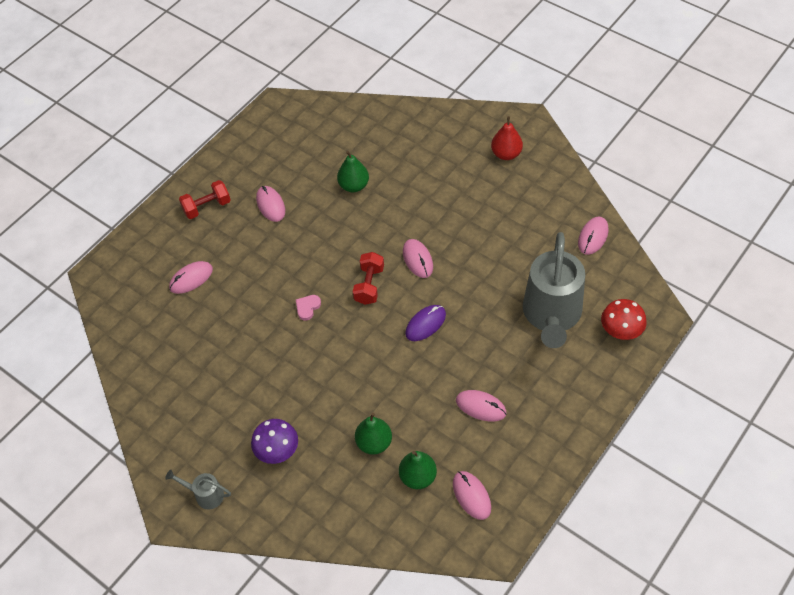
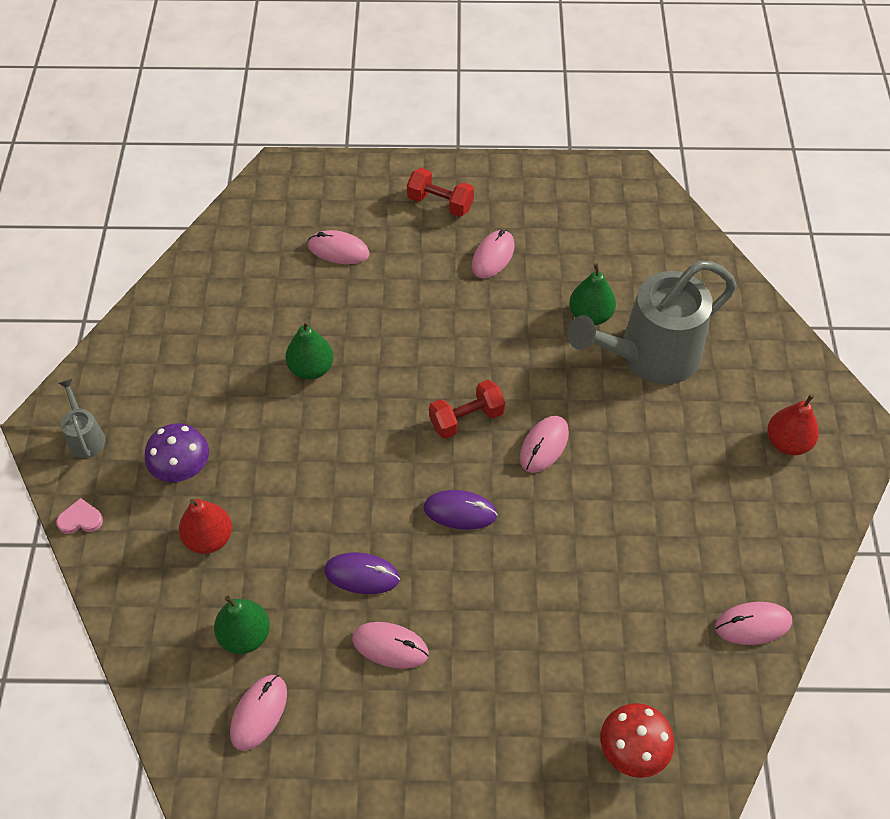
camera: 50 degrees right, 0 degrees up
pink heart [296,295,321,321] -> pink heart moved to [56,498,103,534]
green pear [355,413,392,455] -> green pear moved to [285,321,334,380]
pink mouse [456,390,507,421] -> pink mouse turned 60 degrees counterclockwise [352,622,429,669]
grey watering can [523,232,585,348] -> grey watering can moved to [568,261,737,384]
none -> red pear [179,499,232,554]
none -> purple mouse [324,552,400,594]

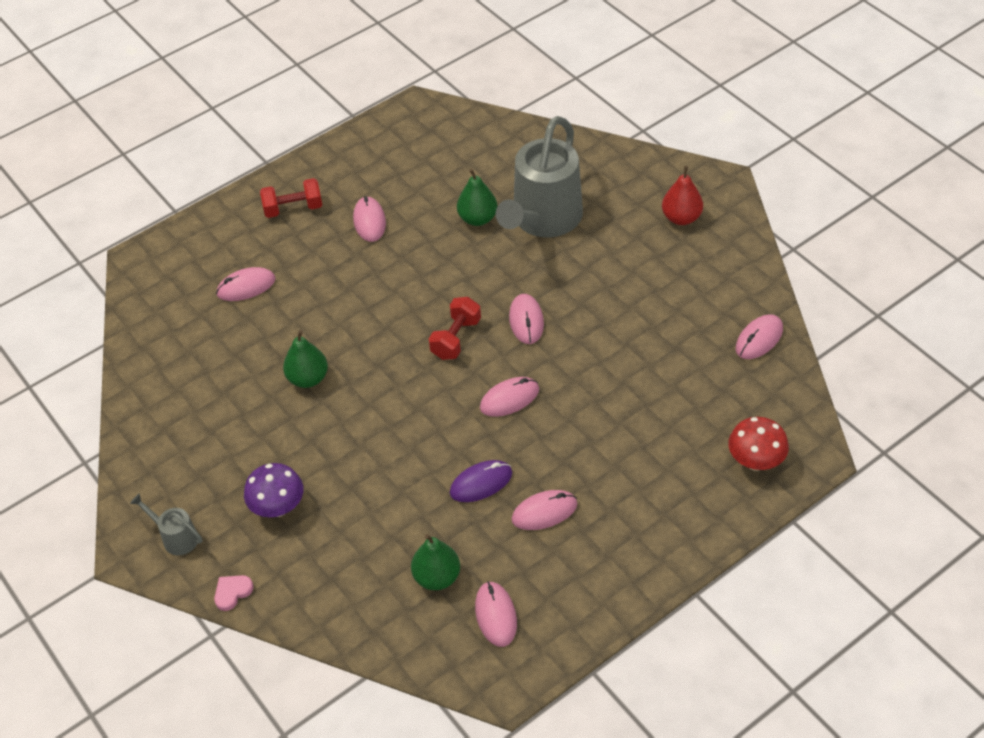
camera: 35 degrees left, 5 degrees down
red pear [179,499,232,554] -> none
purple mouse [423,490,498,530] -> pink mouse [480,377,539,417]

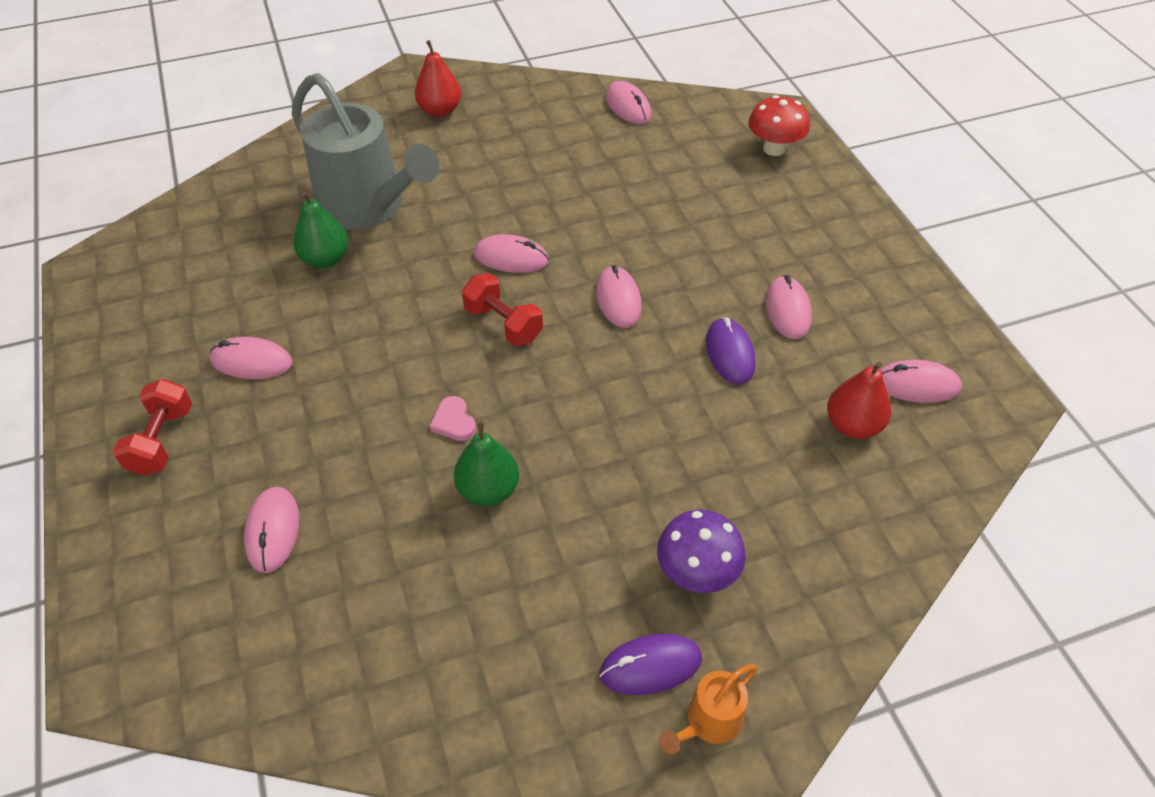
camera: 75 degrees left, 0 degrees up
grey watering can [130,493,203,555] -> orange watering can [659,664,758,754]
pink heart [214,575,254,611] -> pink heart moved to [430,396,476,441]
green pear [411,534,460,590] -> red pear [827,362,891,439]
none -> purple mouse [599,634,702,695]

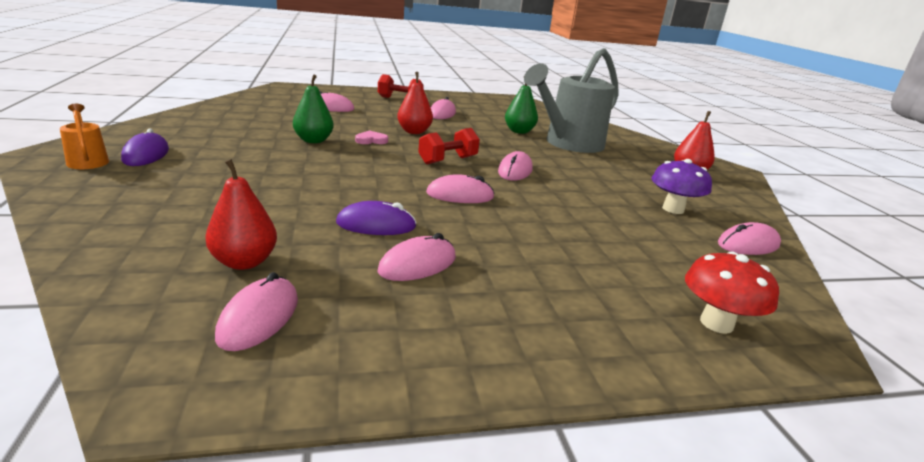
camera: 95 degrees right, 25 degrees down
purple mushroom [657,510,746,593] -> purple mushroom moved to [651,159,712,214]
pink mouse [765,275,812,339] -> pink mouse turned 45 degrees counterclockwise [377,233,456,281]
none -> red pear [397,72,433,134]

